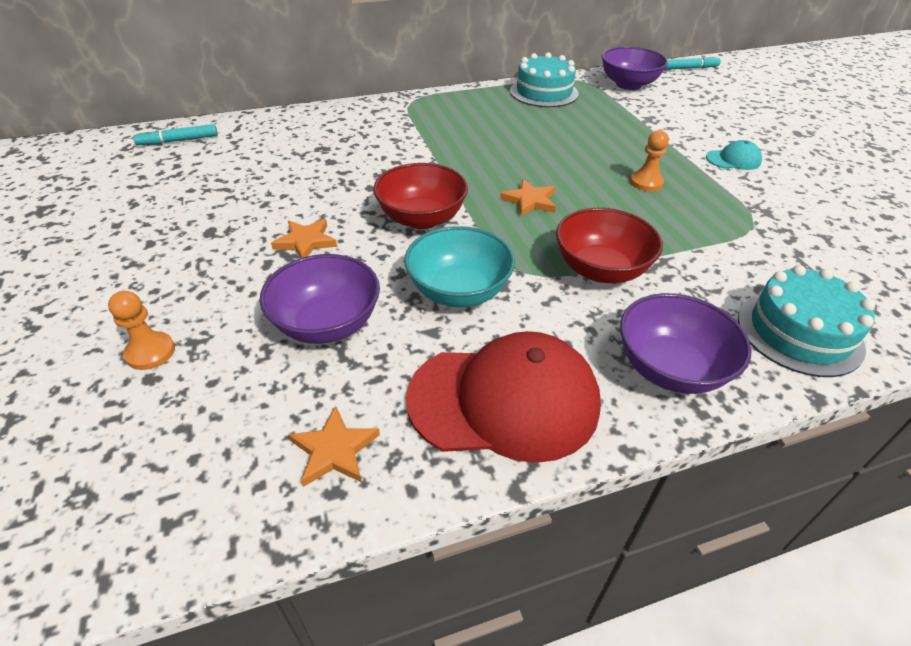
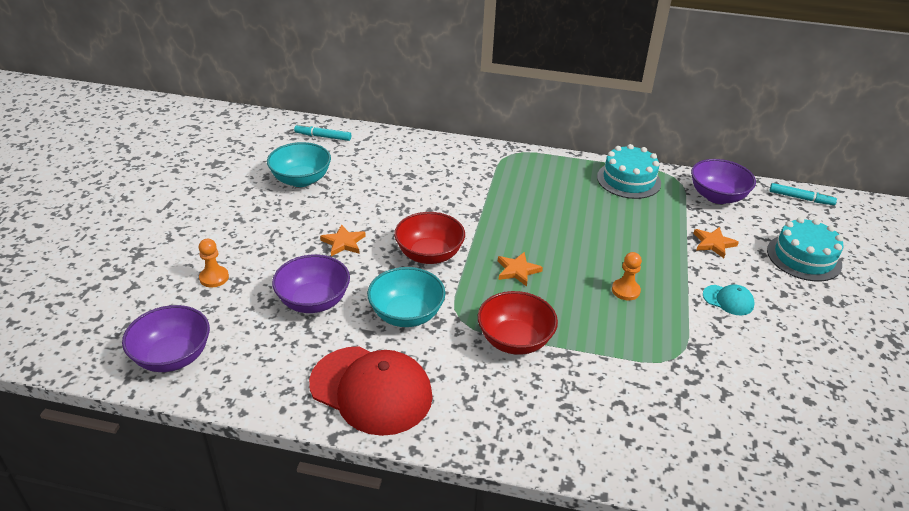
camera: 30 degrees right, 5 degrees down
orange star [289,406,380,487] -> orange star moved to [693,227,739,258]
purple bowl [620,293,752,394] -> purple bowl moved to [122,305,210,372]
turquoise cake [738,265,875,377] -> turquoise cake moved to [767,217,843,281]
none -> turquoise bowl [267,142,331,187]

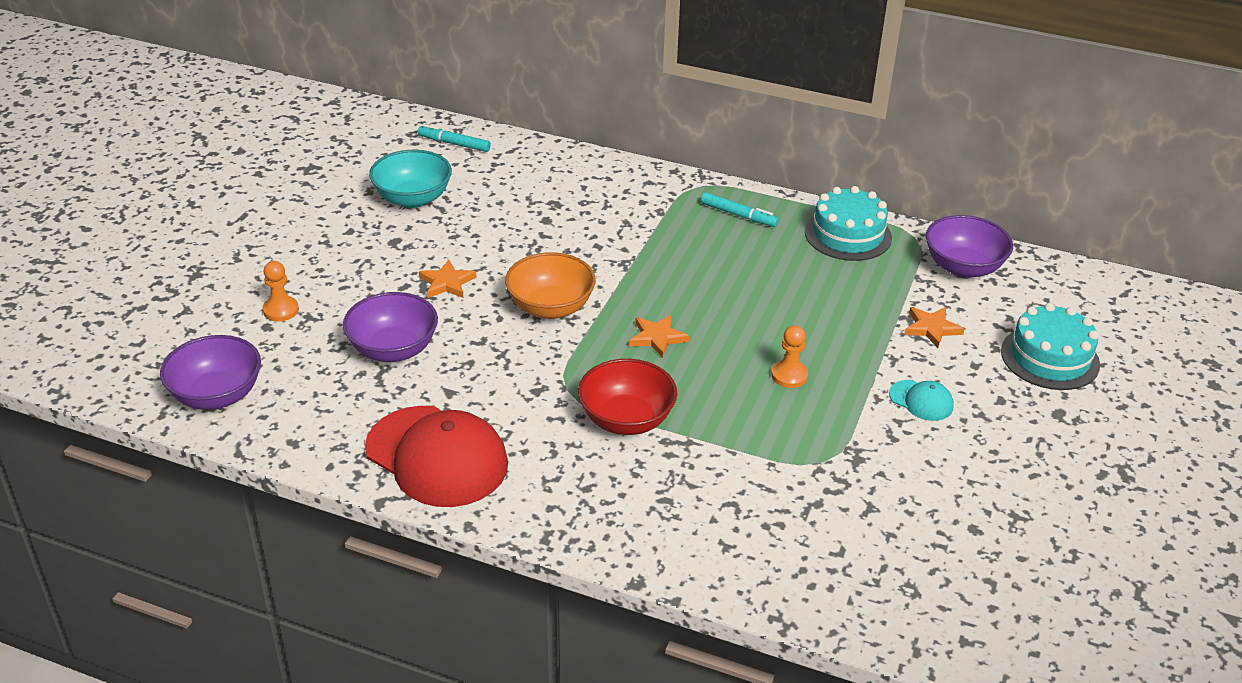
camera: 10 degrees right, 0 degrees up
turquoise bowl [367,267,445,327] -> none
red bowl [394,212,465,264] -> orange bowl [505,252,596,319]
turquoise marker [769,183,837,205] -> turquoise marker moved to [701,192,779,227]

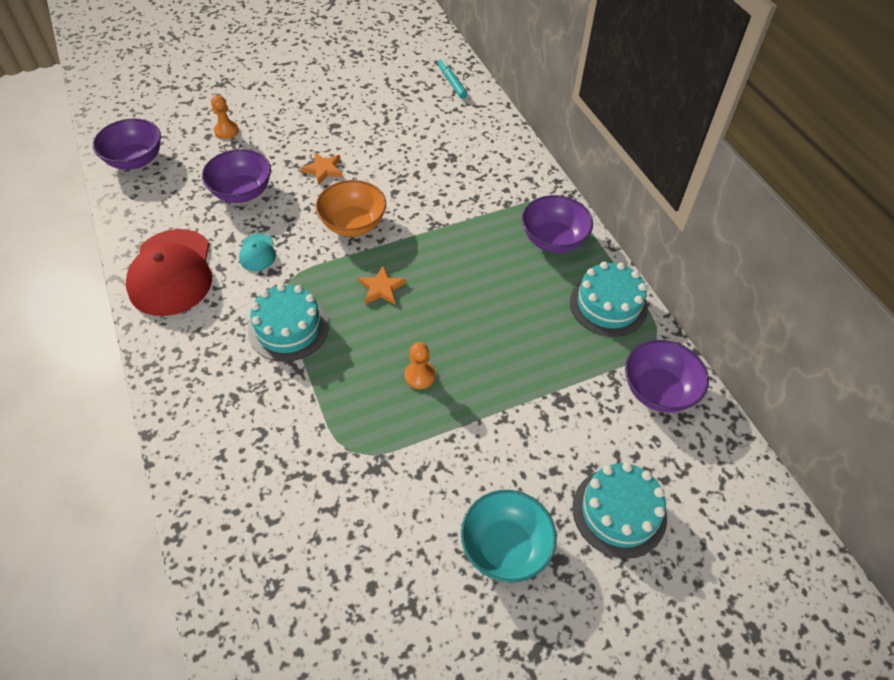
camera: 45 degrees right, 15 degrees up
turquoise bowl [369,150,452,208] -> turquoise bowl moved to [461,490,557,583]
red bowl [578,359,677,435] -> turquoise cake [248,283,329,362]
turquoise marker [701,192,779,227] -> purple bowl [522,195,593,253]
turquoise cap [889,380,954,421] -> turquoise cap moved to [239,233,276,271]
orange star [904,307,964,348] -> none

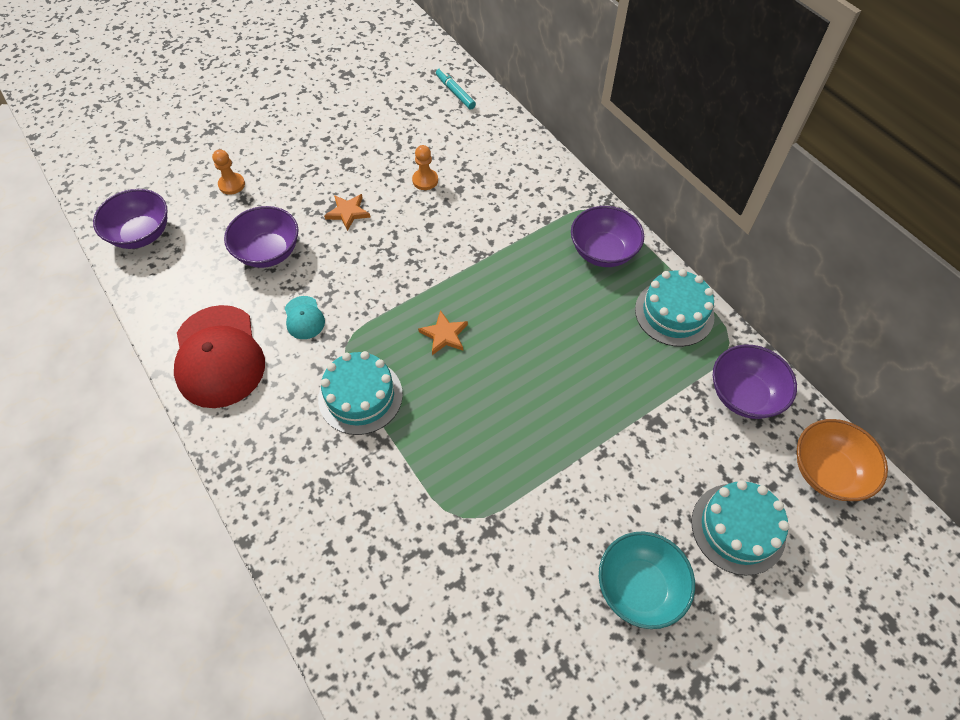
camera: 10 degrees left, 5 degrees up
orange bowl [315,180,386,236] -> orange bowl moved to [797,419,888,501]
orange pawn [405,342,436,389] -> orange pawn moved to [412,145,438,190]

